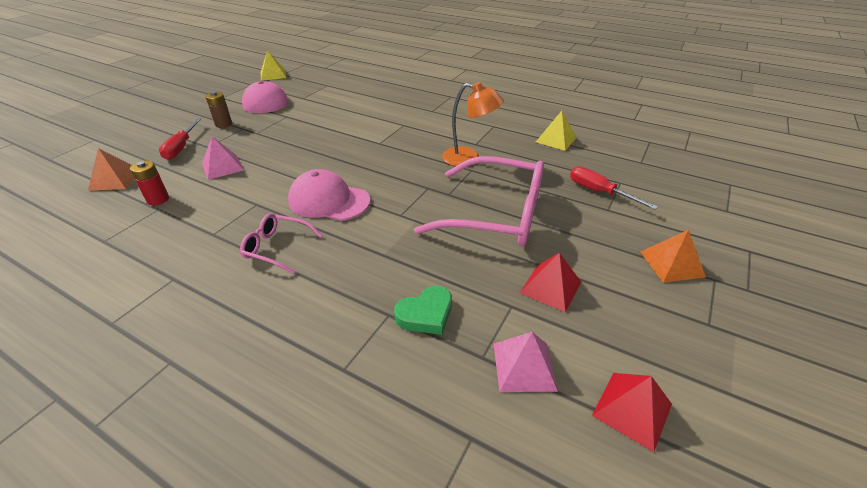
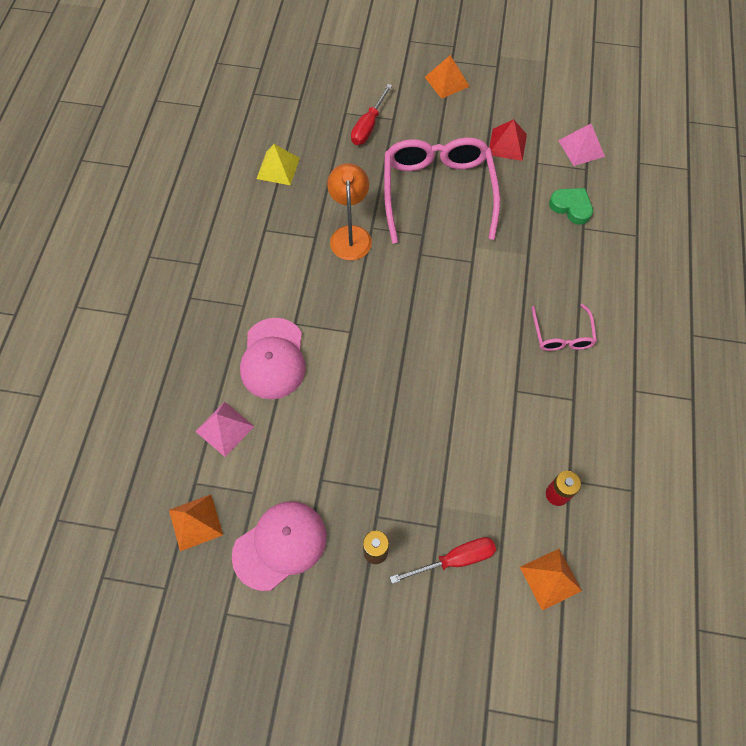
camera: 110 degrees left, 25 degrees up
pink pyramid [202,136,244,180] -> pink pyramid moved to [195,402,254,457]
yellow pyramid [261,50,286,81] -> none
pink cap [288,169,370,221] -> pink cap moved to [240,318,306,399]
red pyramid [592,373,672,452] -> none
none -> orange pyramid [169,495,223,551]

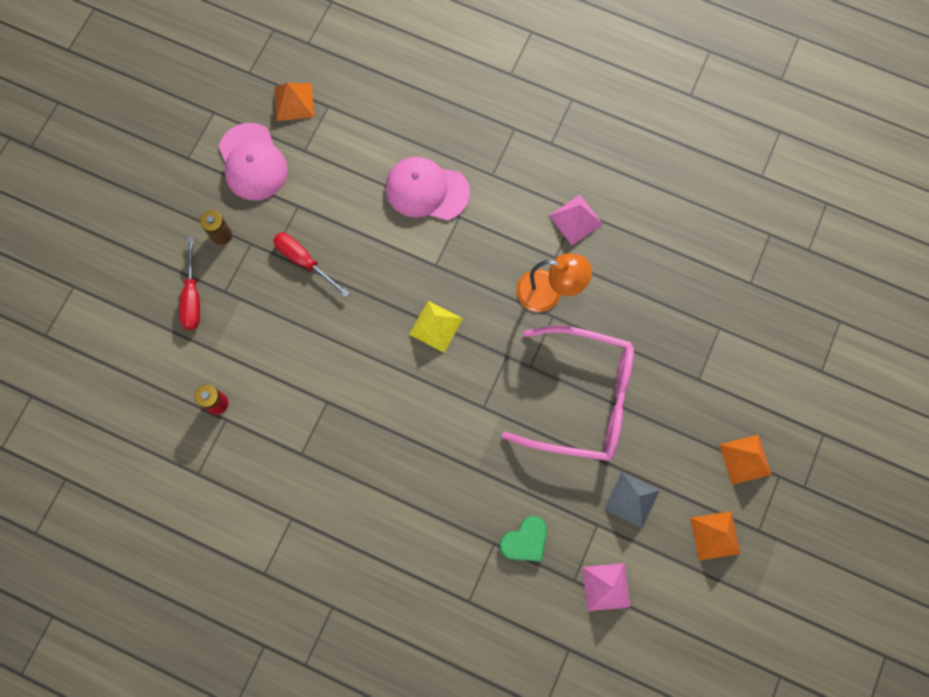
camera: 105 degrees right, 10 degrees up
pink pyramid [195,402,254,457] -> pink pyramid moved to [549,195,603,245]
yellow pyramid [256,144,300,185] -> yellow pyramid moved to [409,301,463,353]
red screwdriver [351,84,392,145] -> red screwdriver moved to [273,233,349,297]
red pyramid [489,119,527,161] -> grey pyramid [604,472,659,528]
orange pyramid [520,549,582,610] -> orange pyramid moved to [690,511,741,560]
pink glasses [532,304,597,351] -> none

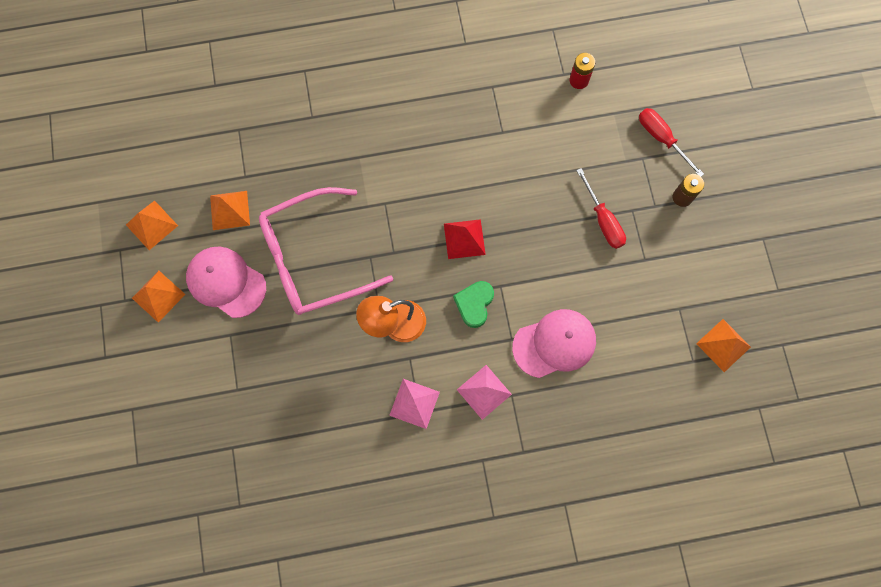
camera: 145 degrees right, 0 degrees up
pink cap [219,123,288,200] -> pink cap moved to [186,246,266,318]
red screwdriver [273,233,349,297] -> red screwdriver turned 60 degrees clockwise [576,168,626,249]
yellow pyramid [409,301,463,353] -> red pyramid [444,219,486,259]
green heart [500,516,547,562] -> green heart moved to [453,281,494,328]
pink pyramid [582,563,630,611] -> pink pyramid moved to [457,365,512,420]
grey pyramid [604,472,659,528] -> orange pyramid [210,191,250,230]

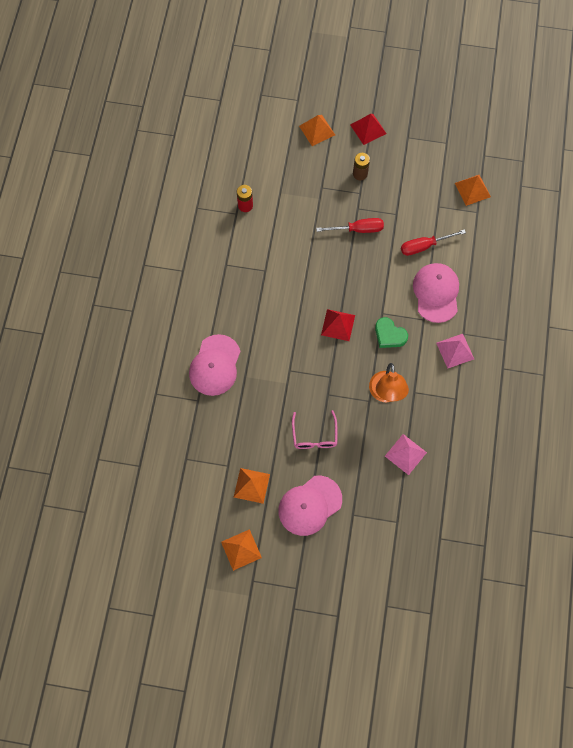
camera: 70 degrees left, 5 degrees down
orange pyramid [132,271,186,322] -> orange pyramid moved to [299,115,335,146]
pink glasses [259,187,393,315] -> pink glasses [292,410,337,449], size x0.49
pink pyramid [389,379,440,429] -> pink pyramid moved to [385,434,427,475]
red screwdriver [639,108,704,177] -> red screwdriver moved to [401,229,466,256]
none -> pink cap [189,334,241,396]
none -> red pyramid [350,114,387,145]

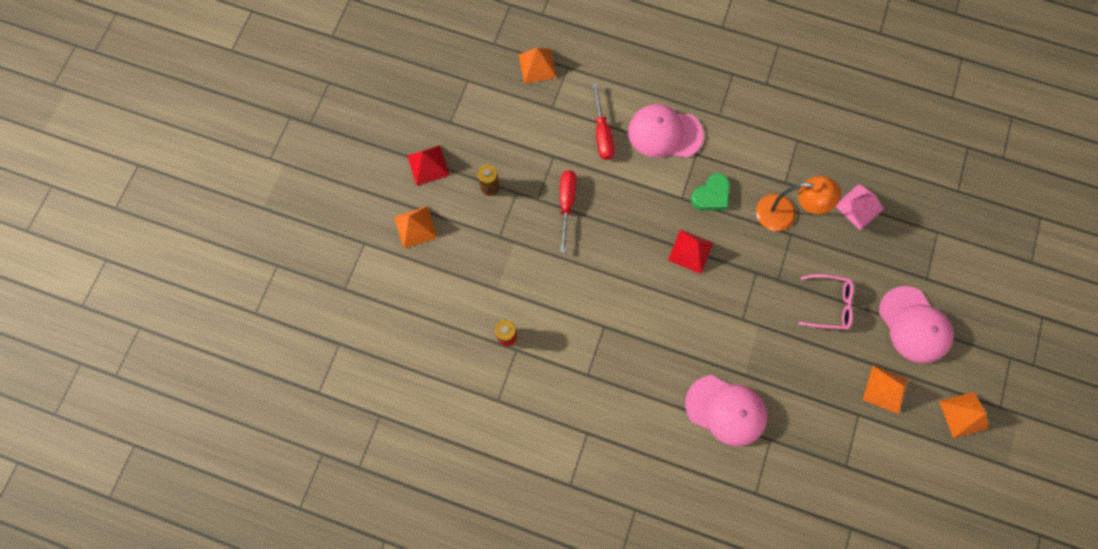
camera: 80 degrees left, 5 degrees up
pink pyramid [436,334,474,368] -> none

